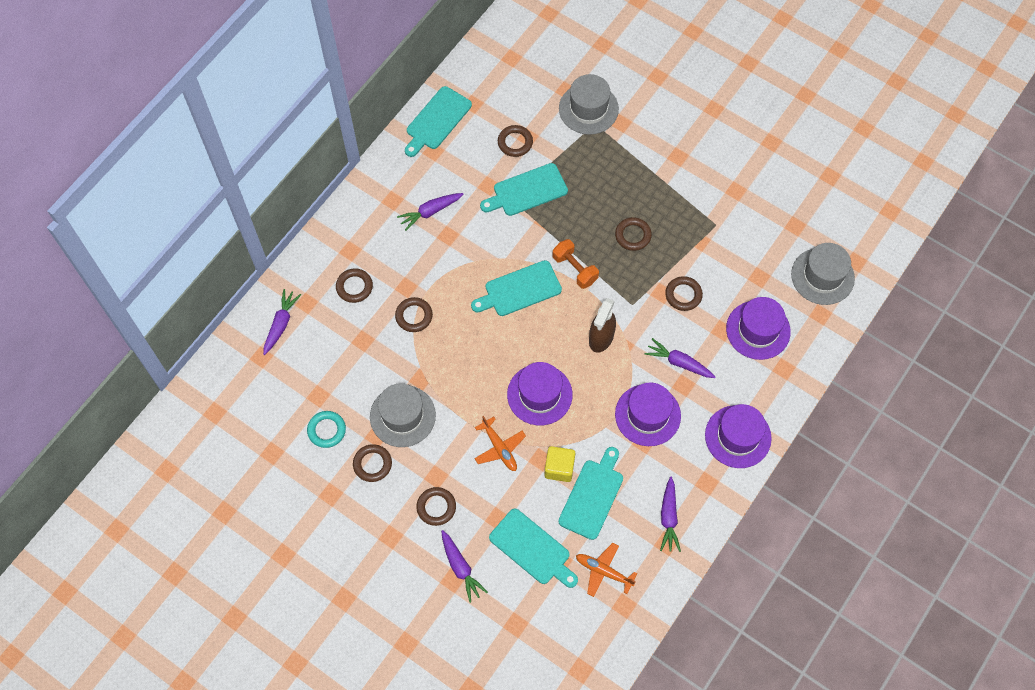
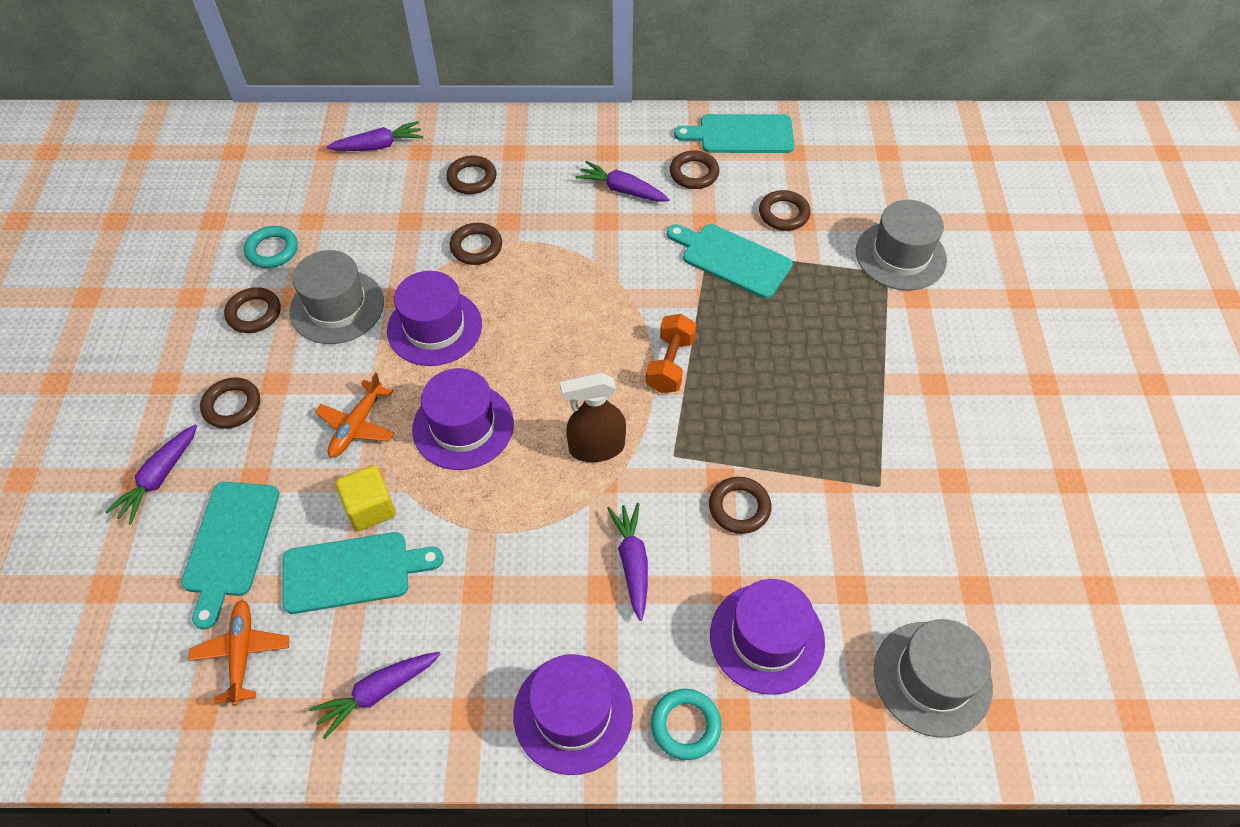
camera: 55 degrees right, 10 degrees down
turquoise cutting board [471,260,562,316] -> none
brown ring [615,217,652,251] -> brown ring moved to [670,151,719,189]
purple hat [615,382,681,446] -> purple hat moved to [387,271,482,366]
none -> turquoise ring [651,689,722,760]

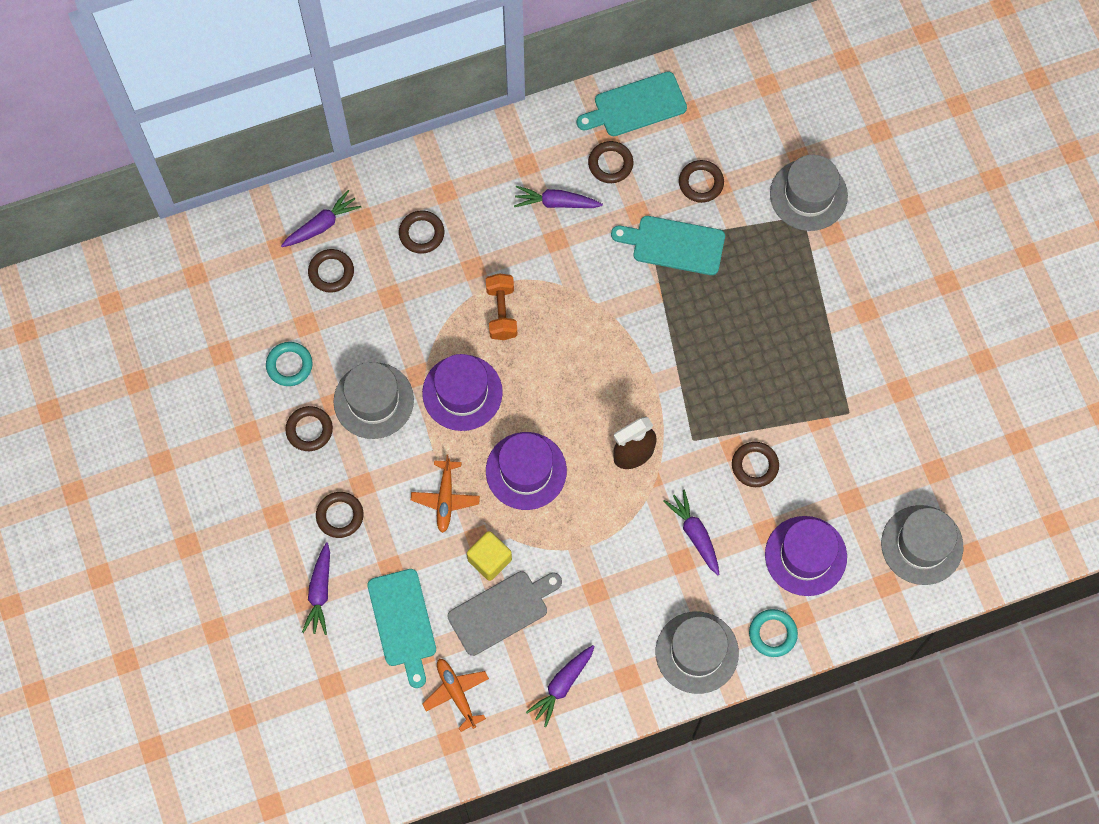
camera: 20 degrees left, 15 degrees up
turquoise cutting board [282,532,444,614] -> grey cutting board [448,571,562,656]
brown ring [450,223,502,265] -> brown ring moved to [308,249,354,293]
purple hat [513,654,633,775] -> grey hat [656,612,739,694]
orange dumbbell [646,314,696,393] -> orange dumbbell moved to [486,273,517,340]

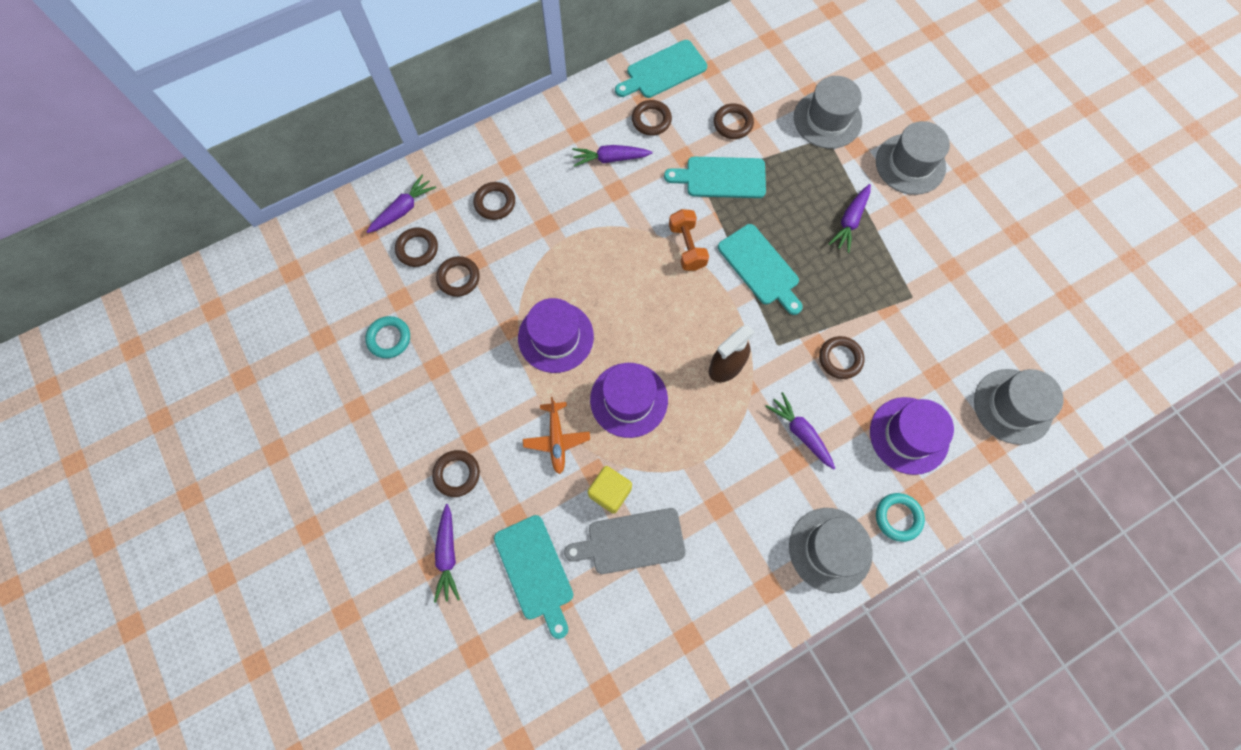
camera: 10 degrees left, 0 degrees up
brown ring [285,406,333,451] -> brown ring moved to [436,256,480,297]
grey hat [333,362,414,439] -> grey hat moved to [876,121,950,195]
orange plane [422,659,489,732] -> none
grey cutting board [448,571,562,656] -> grey cutting board turned 150 degrees counterclockwise [564,508,686,574]
orange dumbbell [486,273,517,340] -> orange dumbbell moved to [669,209,709,271]
purple carrot [526,645,595,727] -> purple carrot moved to [829,184,871,253]
none -> turquoise cutting board [718,224,803,315]

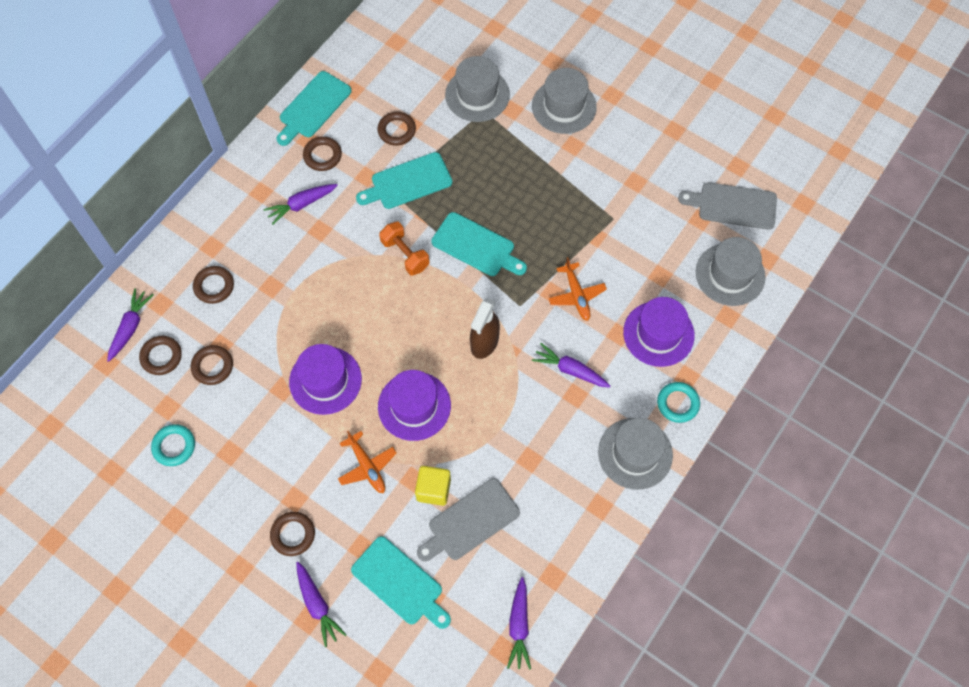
camera: 25 degrees left, 5 degrees down
brown ring [819,336,865,379] -> orange plane [548,257,607,321]
purple carrot [829,184,871,253] -> purple carrot moved to [507,577,531,670]
none -> grey cutting board [678,182,777,230]

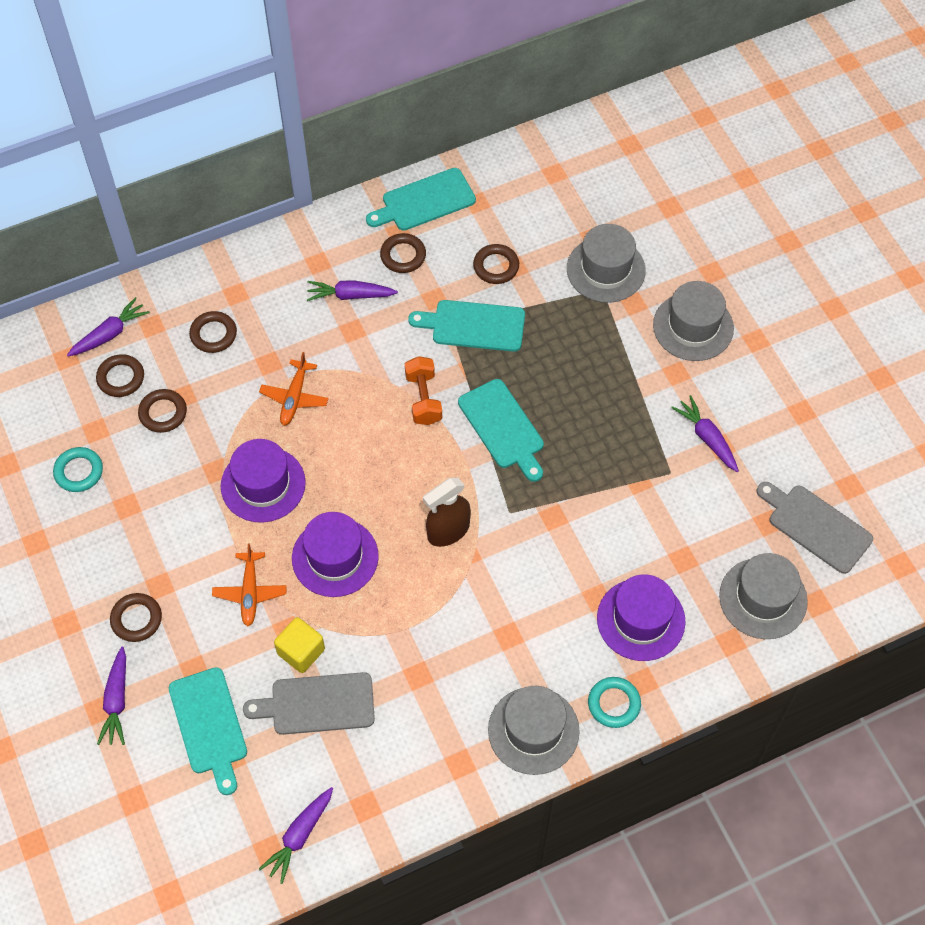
camera: 30 degrees right, 5 degrees down
purple carrot [532,343,610,388] -> purple carrot moved to [671,395,739,472]
orange plane [548,257,607,321] -> orange plane moved to [259,352,329,426]

